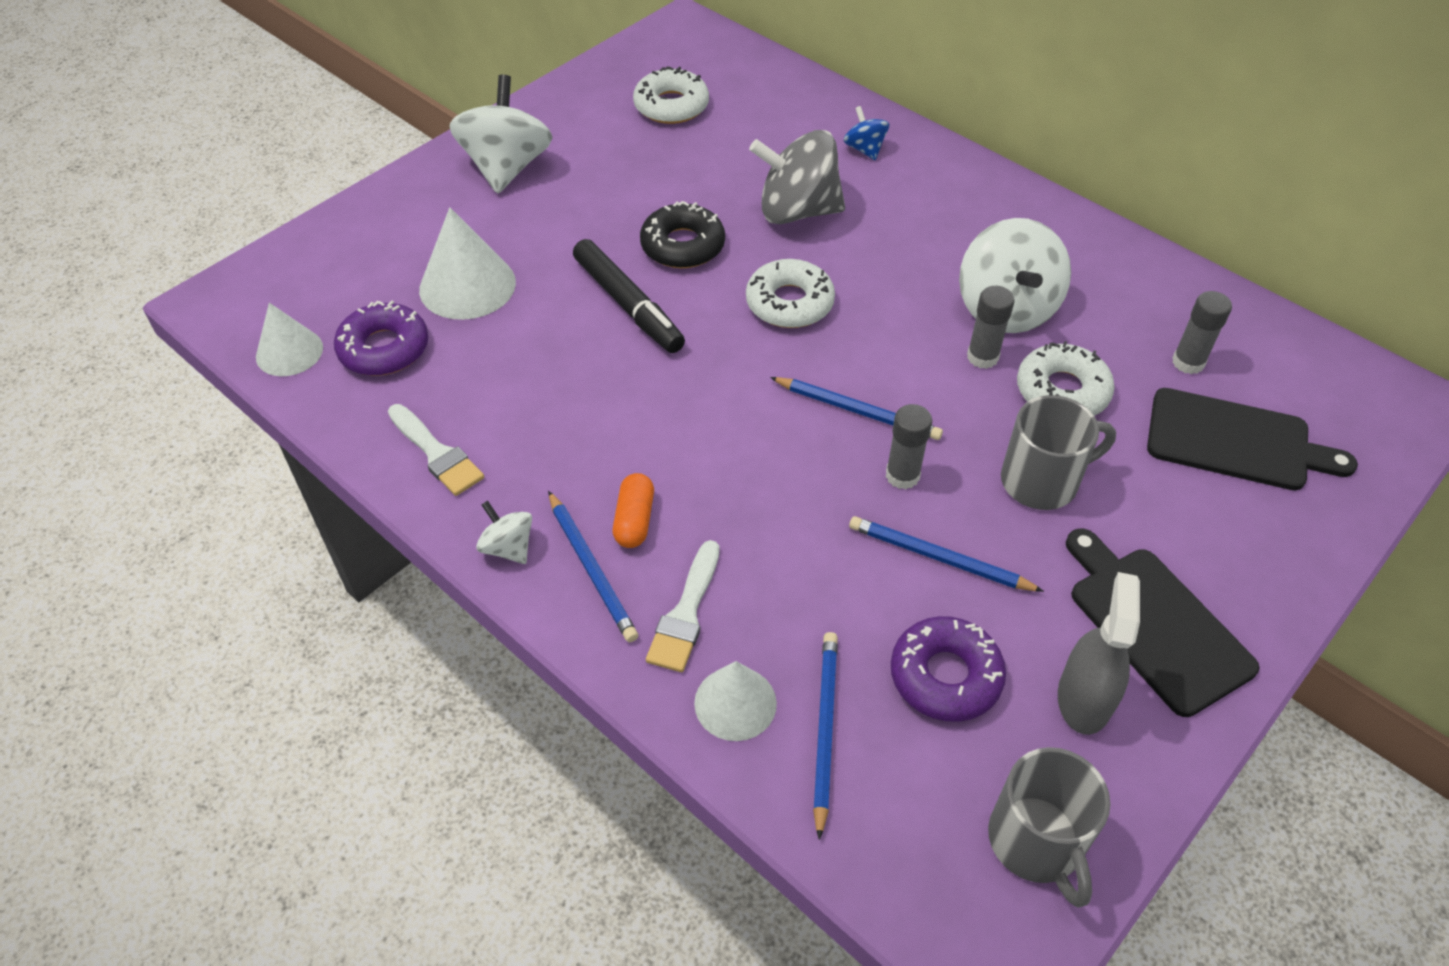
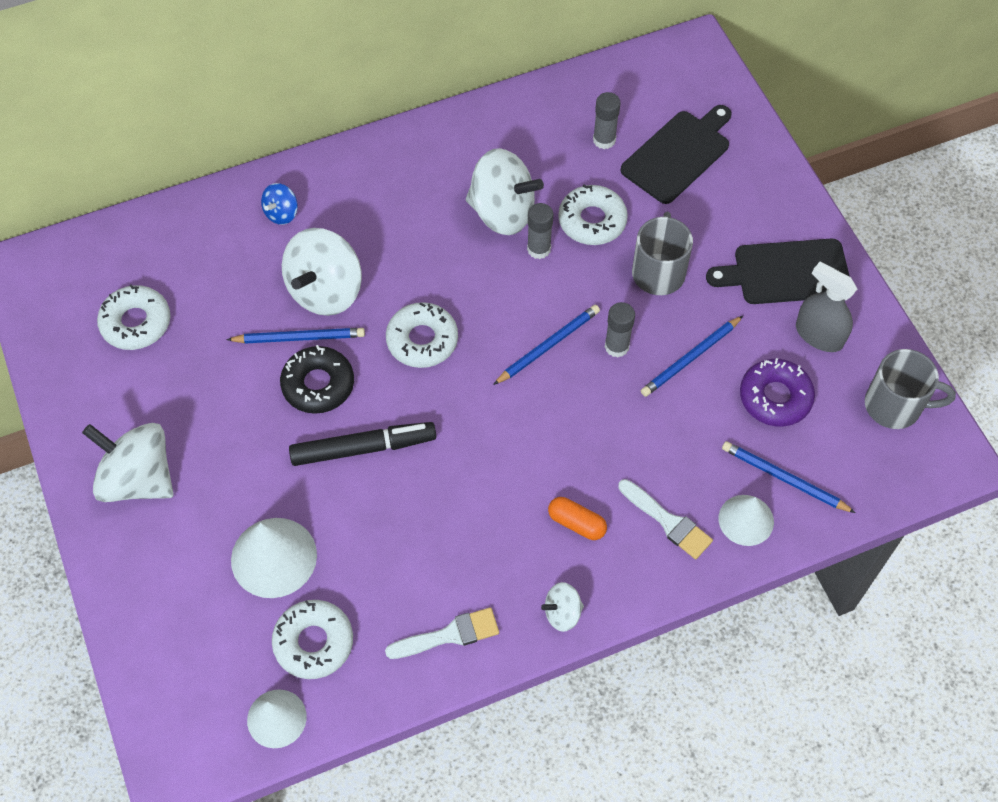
camera: 65 degrees left, 10 degrees up
purple donut [334,300,428,376] -> white donut [272,600,353,679]
blue pencil [548,491,638,642] -> blue pencil moved to [226,328,365,344]
grey spinning top [749,130,845,224] -> white spinning top [282,228,362,316]
blue spinning top [844,106,889,160] -> blue spinning top turned 60 degrees counterclockwise [261,183,298,225]

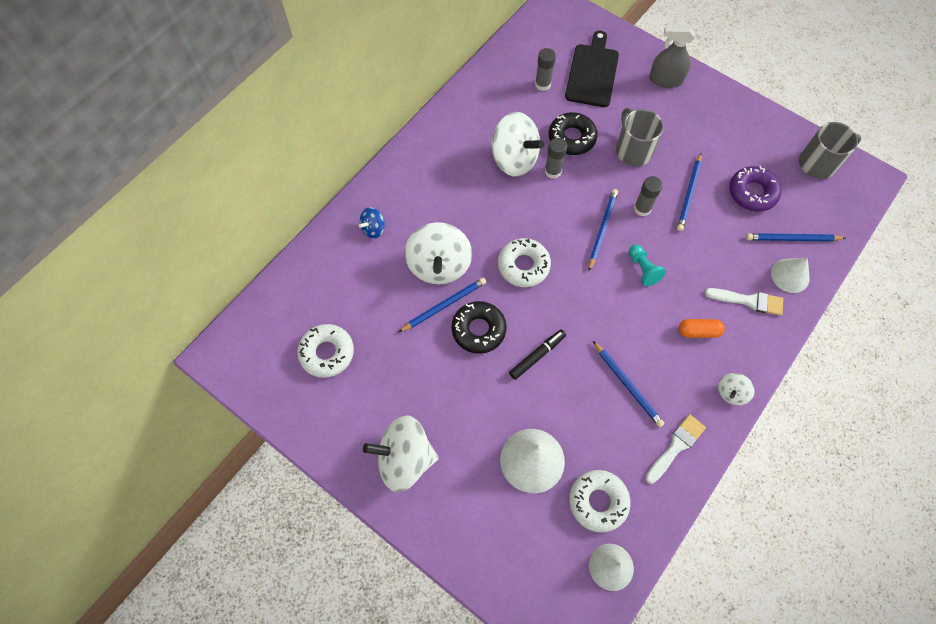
camera: 30 degrees left, 5 degrees up
blue spinning top [261,183,298,225] -> blue spinning top turned 45 degrees clockwise [359,207,385,239]
black marker [289,422,436,466] -> black marker [509,329,566,380], size x0.66
white spinning top [466,148,544,235] -> white spinning top turned 45 degrees clockwise [491,112,545,177]
white donut [558,184,628,245] -> black donut [549,112,598,155]
black cutting board [706,238,850,304] -> none
grey spray bottle [796,262,857,352] -> grey spray bottle moved to [649,26,695,88]
none -> blue pencil [593,341,665,428]
none -> turquoise pawn [629,244,666,286]

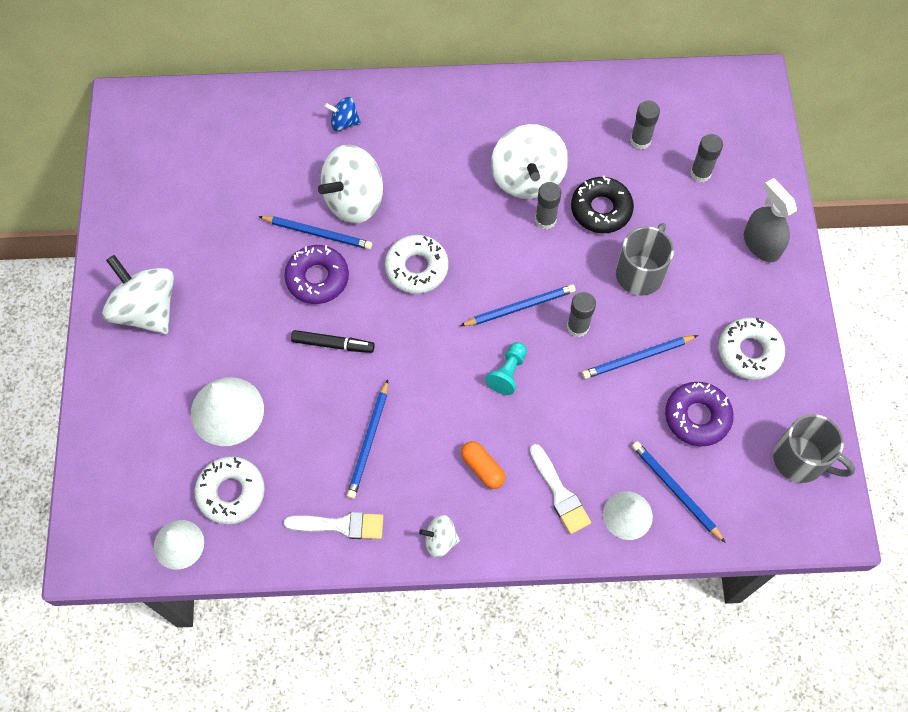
camera: 50 degrees right, 0 degrees up
white donut [297,324,354,378] -> white donut moved to [718,318,785,380]
black donut [451,301,507,354] -> purple donut [284,245,349,304]
black cutting board [565,31,619,107] -> grey glue stick [690,134,723,182]

